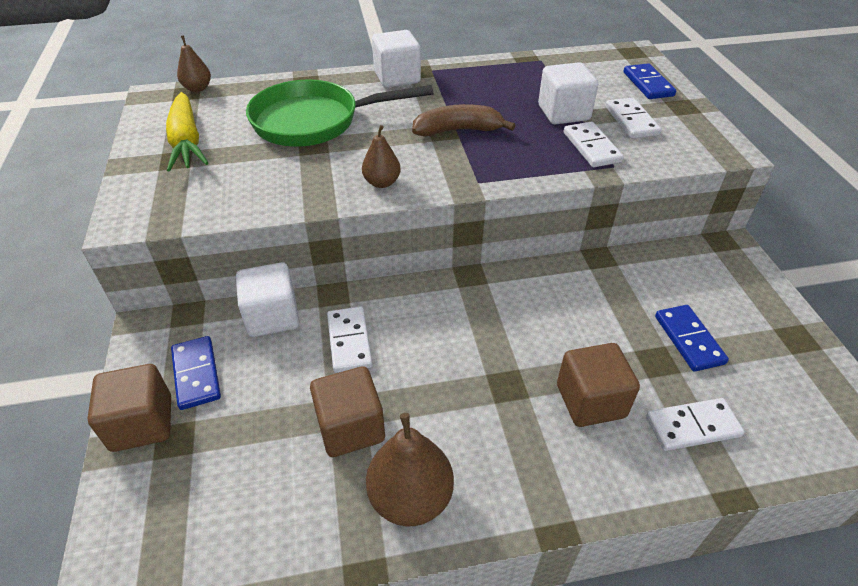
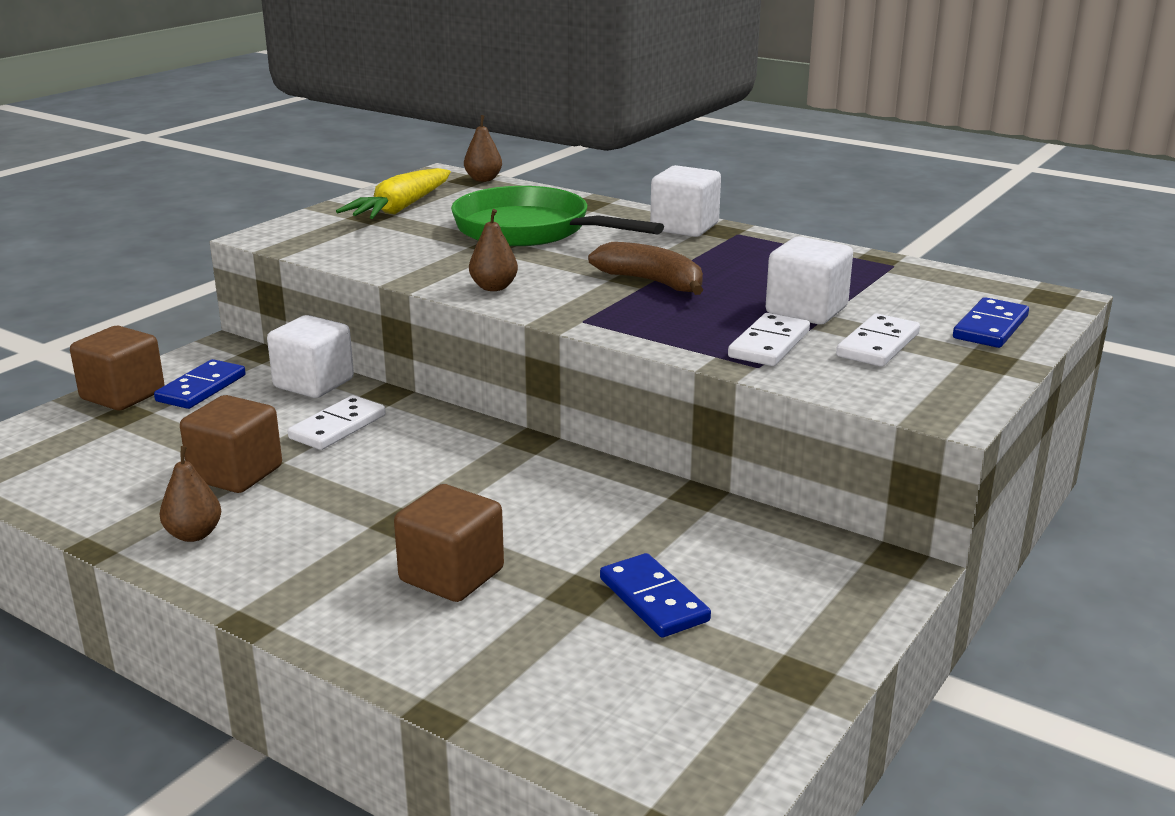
camera: 45 degrees right, 20 degrees down
brown pear [366,413,454,526] -> brown pear [160,446,221,542], size x0.59
white domino [646,398,745,451] -> none
blue domino [655,305,729,372] -> blue domino turned 60 degrees counterclockwise [600,553,711,637]

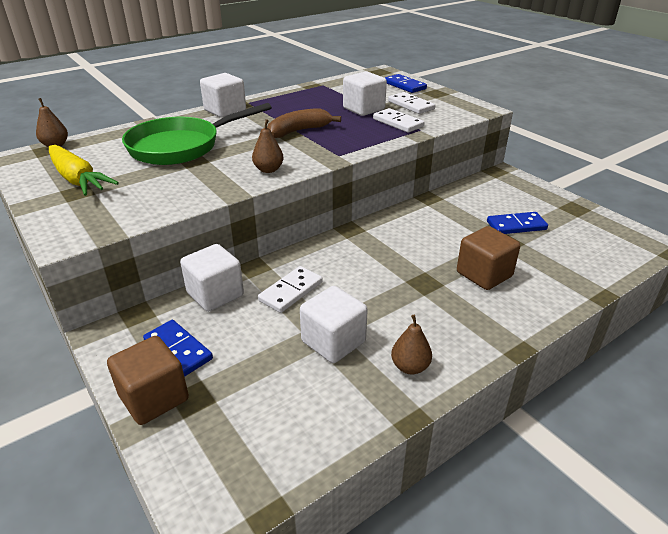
camera: 70 degrees left, 10 degrees up
brown cube [180,395,282,493] -> white cube [300,286,368,363]
white domino [288,395,386,450] -> white domino turned 75 degrees clockwise [258,266,322,313]

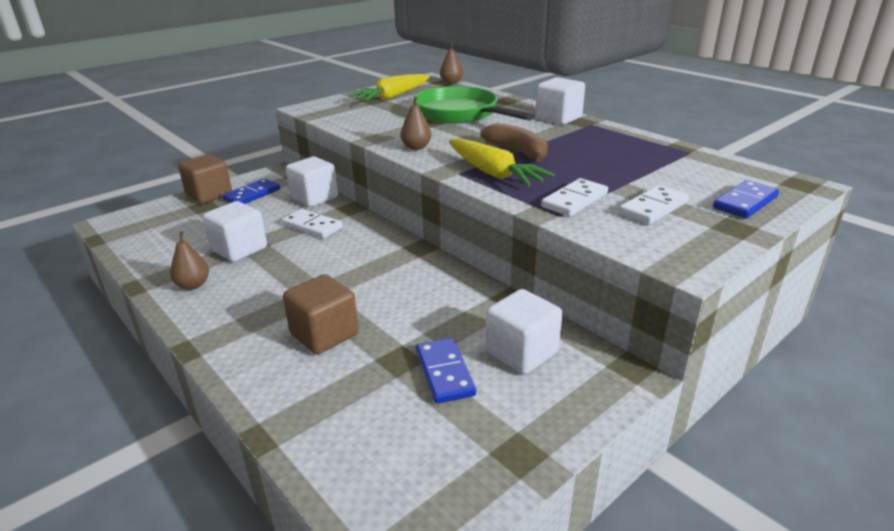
camera: 85 degrees right, 5 degrees down
white cube [343,71,387,116] -> white cube moved to [486,289,562,374]
none -> yellow carrot [449,138,555,187]

